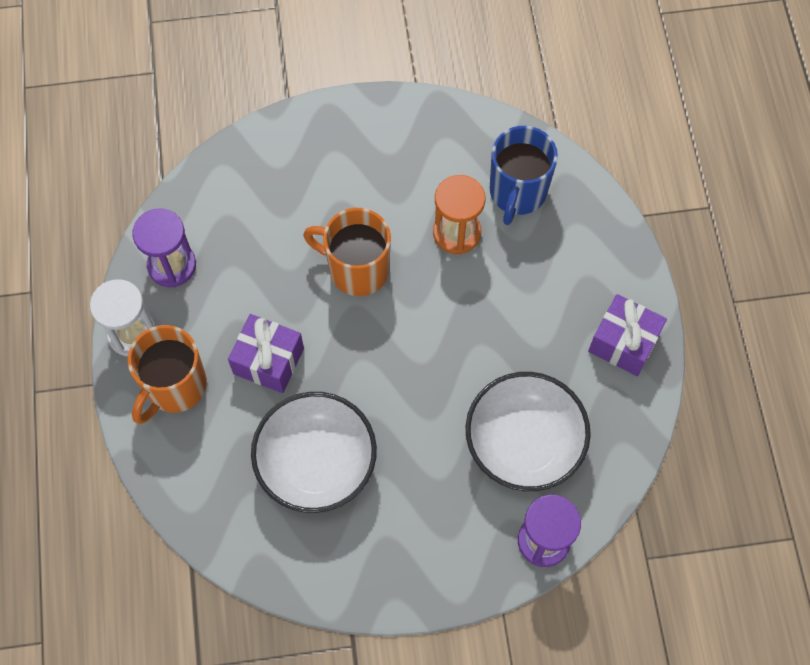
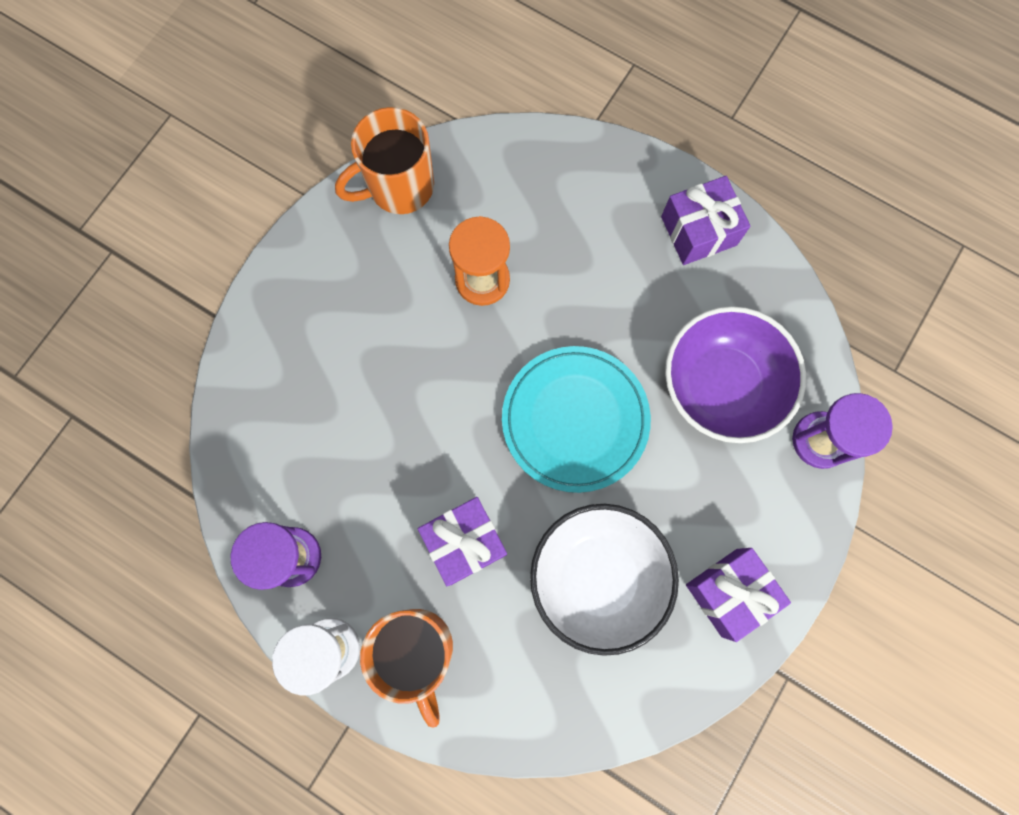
camera: 50 degrees left, 10 degrees up
orange mug [303,208,391,296] -> orange mug moved to [335,107,434,214]
white bowl [466,372,591,491] -> purple bowl [665,306,806,443]
blue mug [490,126,558,225] -> none
none -> turquoise plate [502,346,651,493]
none -> purple gift [686,548,791,642]

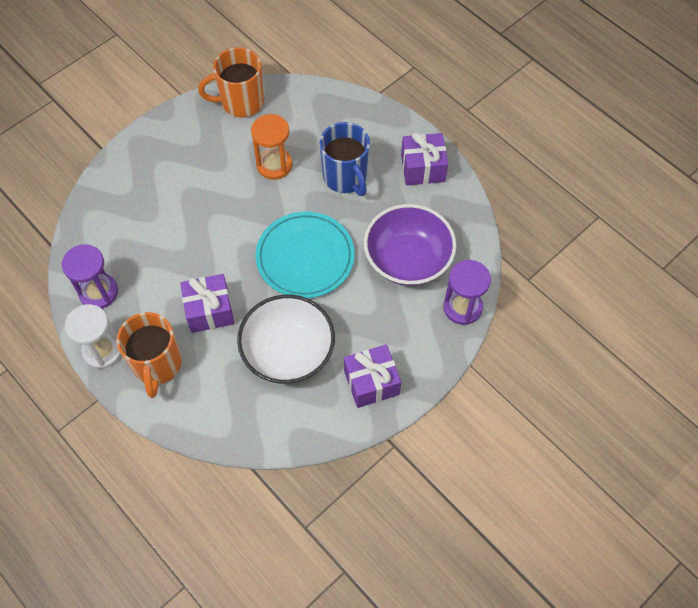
camera: 15 degrees right, 15 degrees down
none -> blue mug [319,122,370,196]

